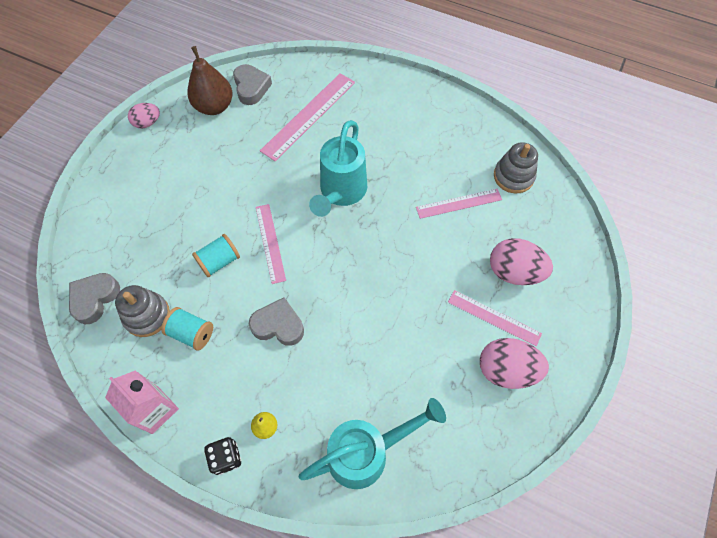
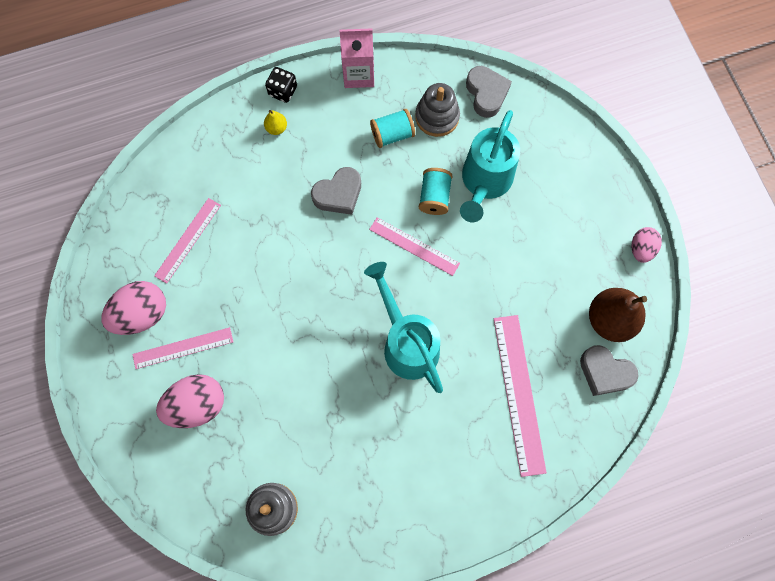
camera: 135 degrees right, 10 degrees up
turquoise watering can [299,398,446,489] -> turquoise watering can moved to [460,110,520,222]
pink ruler [416,189,502,219] -> pink ruler moved to [154,198,221,284]

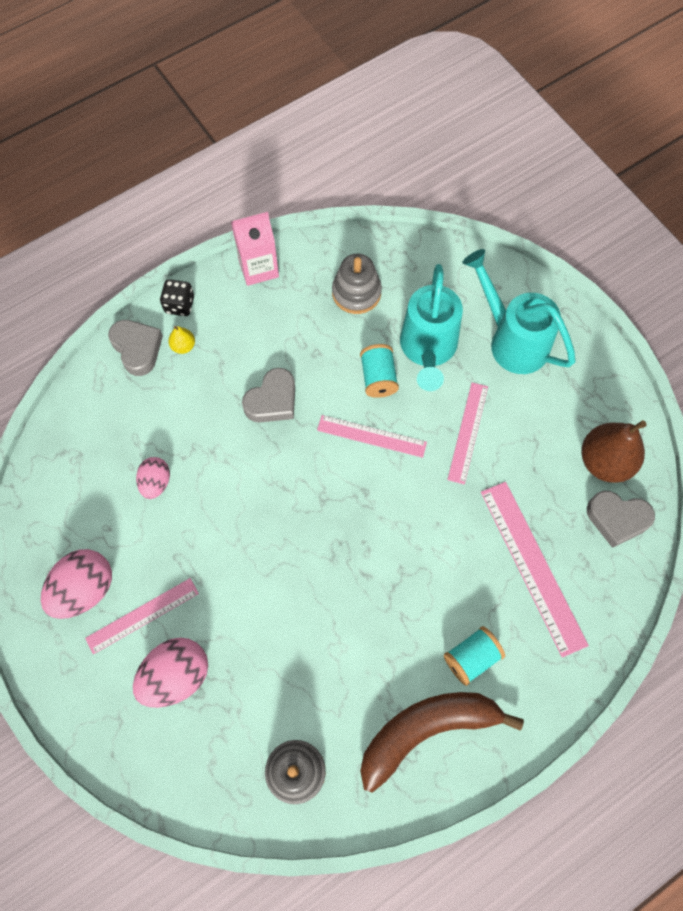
camera: 15 degrees left, 5 degrees down
pink ruler [154,198,221,284] -> pink ruler moved to [447,382,488,485]
turquoise watering can [364,262,443,393] -> turquoise watering can moved to [462,249,576,374]
turquoise spool [370,109,415,148] -> turquoise spool moved to [444,626,505,686]
grey heart [466,66,512,118] -> grey heart moved to [108,320,163,376]
pink egg [631,227,662,263] -> pink egg moved to [136,457,170,499]
none -> brown banana [360,692,524,793]

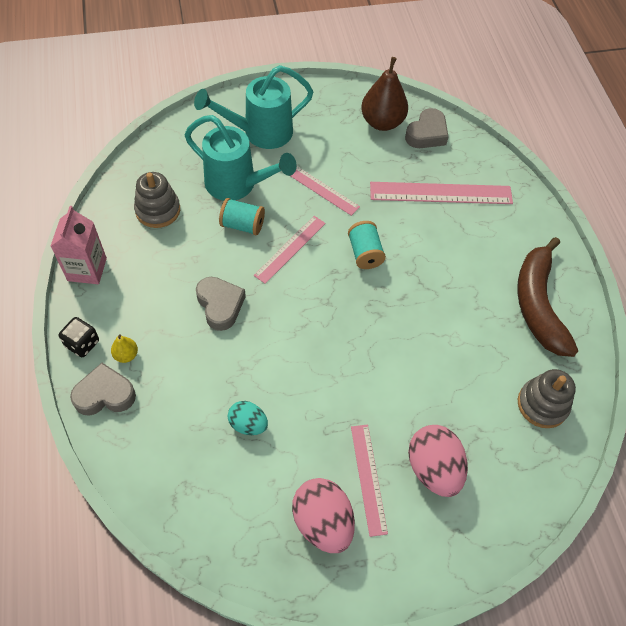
camera: 70 degrees left, 10 degrees down
pink egg [136,457,170,499] -> turquoise egg [228,401,268,435]
turquoise spool [444,626,505,686] -> turquoise spool moved to [348,221,386,269]

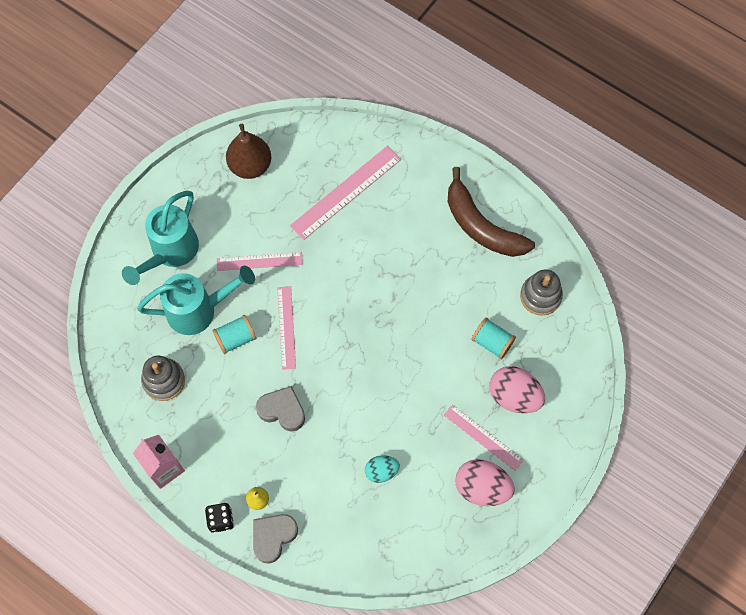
camera: 40 degrees left, 10 degrees up
turquoise spool [348,221,386,269] -> turquoise spool moved to [471,318,516,359]
grey heart [405,108,449,148] -> none

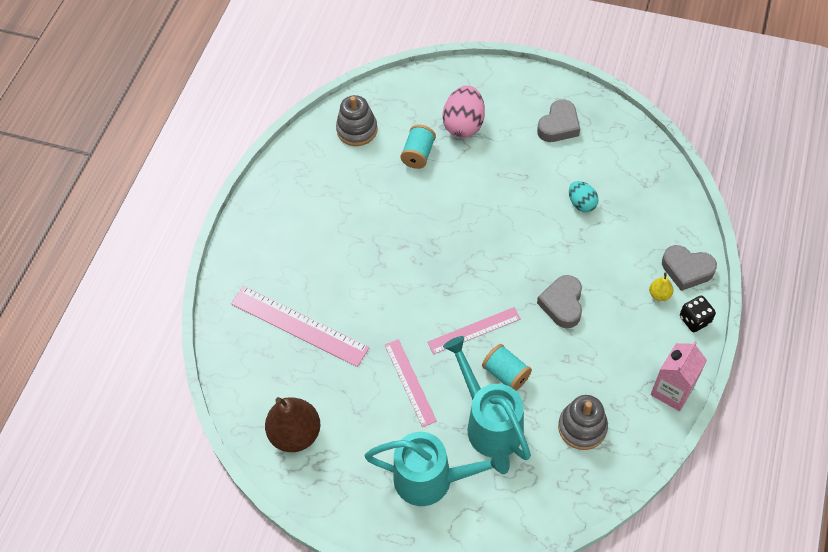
camera: 105 degrees left, 10 degrees down
pink ruler [444,405,524,471] -> none
brown banana [448,167,535,257] -> none
pink egg [455,459,515,506] -> grey heart [537,99,580,142]

